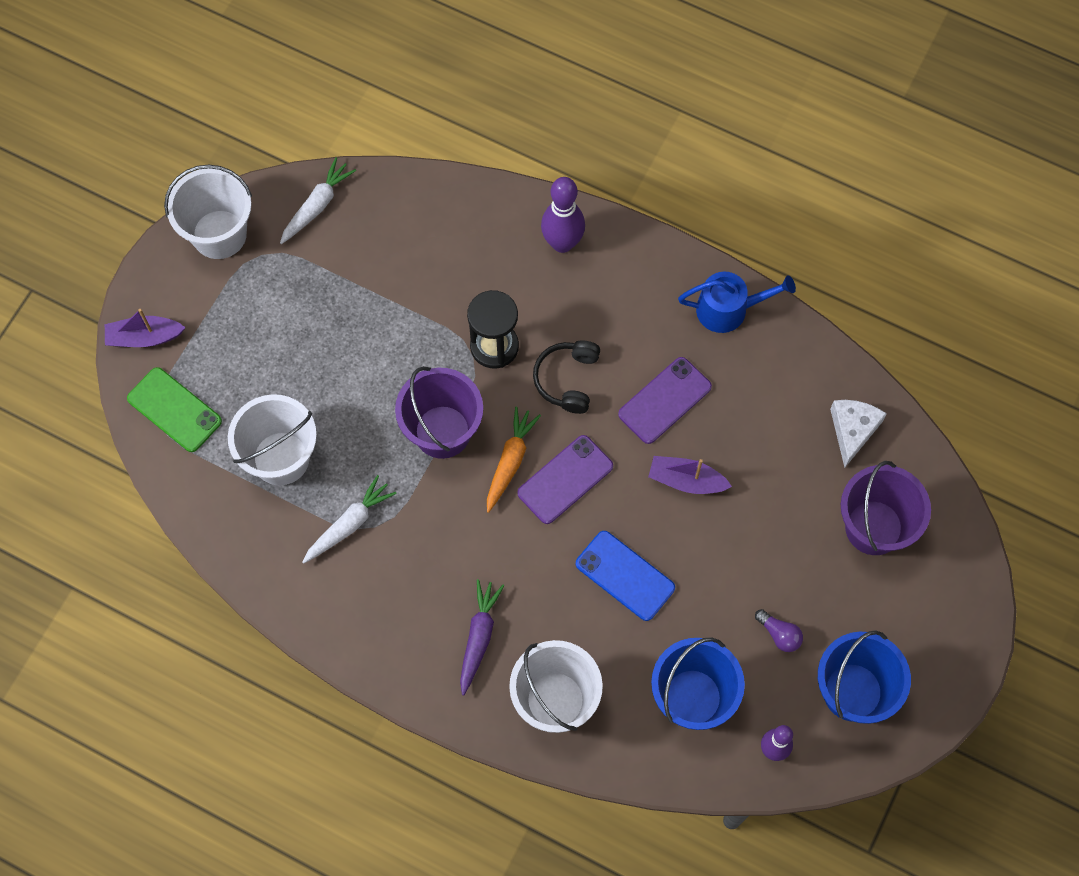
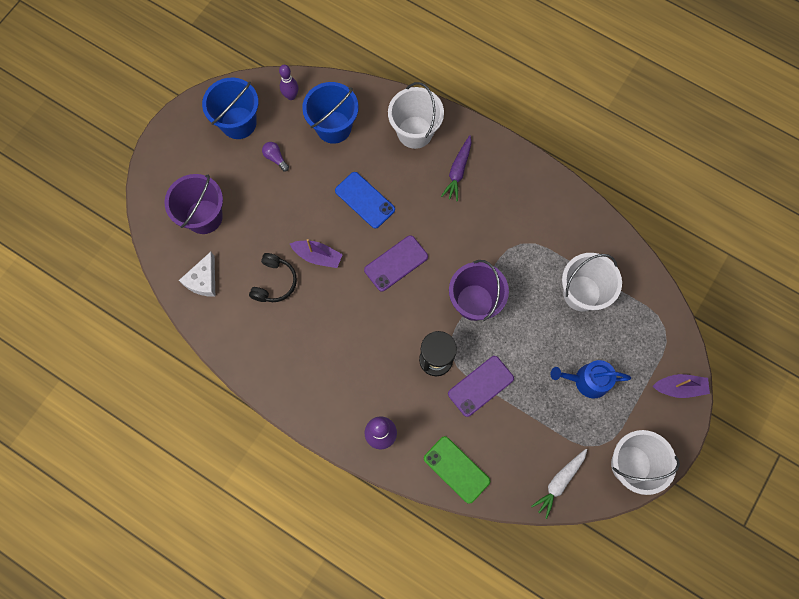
camera: 175 degrees left, 5 degrees up
green phone [127,367,222,452] -> green phone moved to [424,436,490,504]
white carrot [302,475,397,563] -> none
orange carrot [487,407,541,513] -> none
black headphones [533,340,600,414] -> black headphones moved to [249,253,297,302]
purple phone [618,357,712,444] -> purple phone moved to [448,356,514,417]
blue watering can [678,272,796,333] -> blue watering can moved to [550,360,631,399]

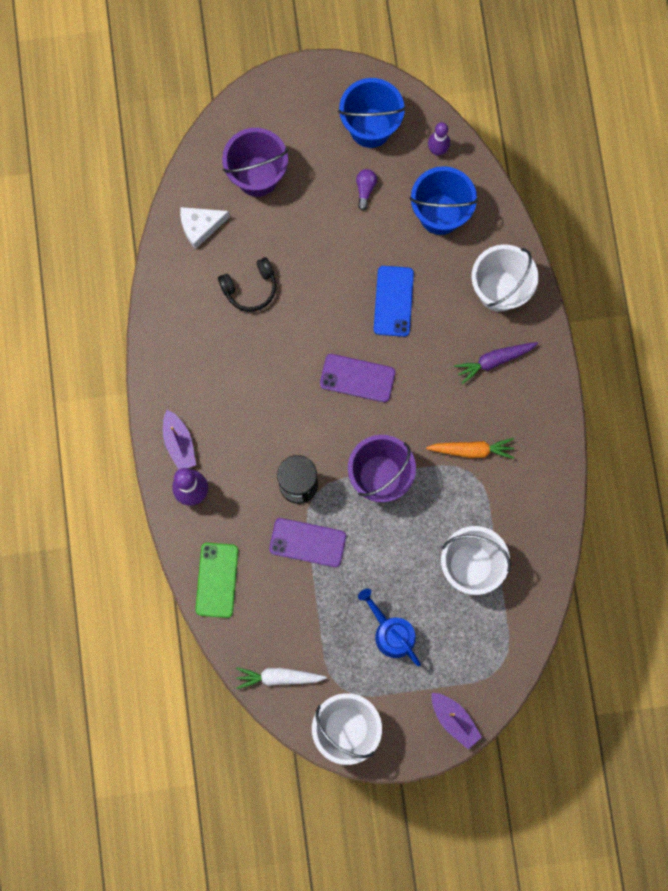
camera: 50 degrees right, 5 degrees up
purple boat [290,239,343,268] -> purple boat moved to [163,410,196,470]
none -> orange carrot [426,438,514,459]

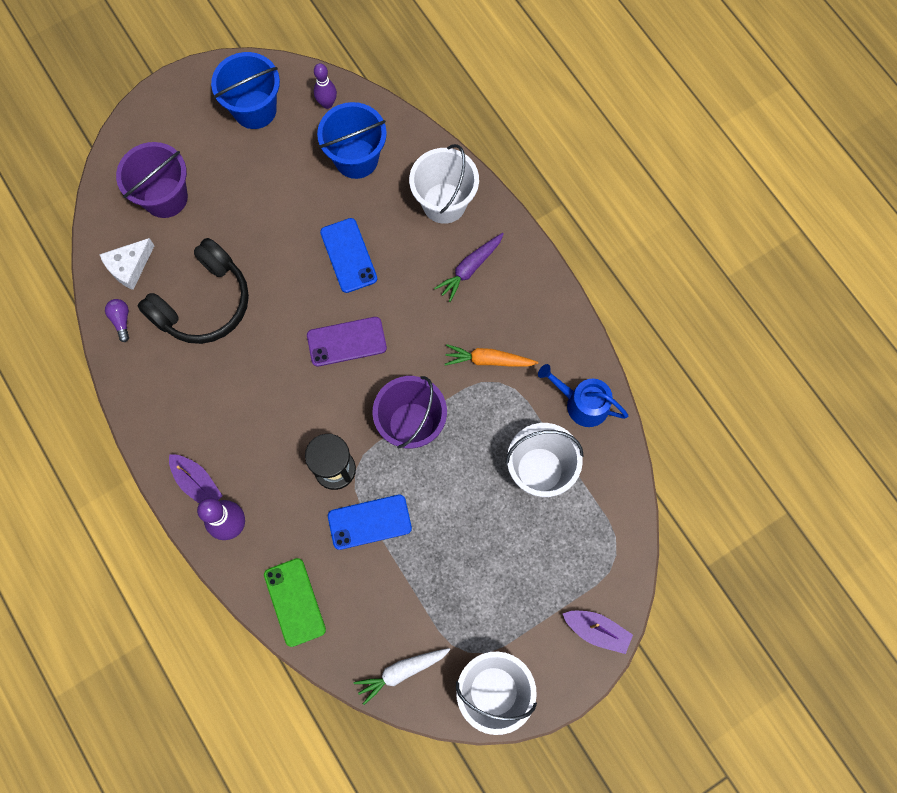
camera: 25 degrees left, 5 degrees down
black headphones [218,257,276,312] -> black headphones [138,238,249,344], size x1.72
purple phone [269,518,346,567] -> blue phone [328,494,412,550]
purple light bulb [356,169,377,210] -> purple light bulb moved to [105,299,129,342]
blue watering can [358,589,421,666] -> blue watering can moved to [538,364,628,427]
orange carrot [426,438,514,459] -> orange carrot turned 150 degrees counterclockwise [445,344,538,367]

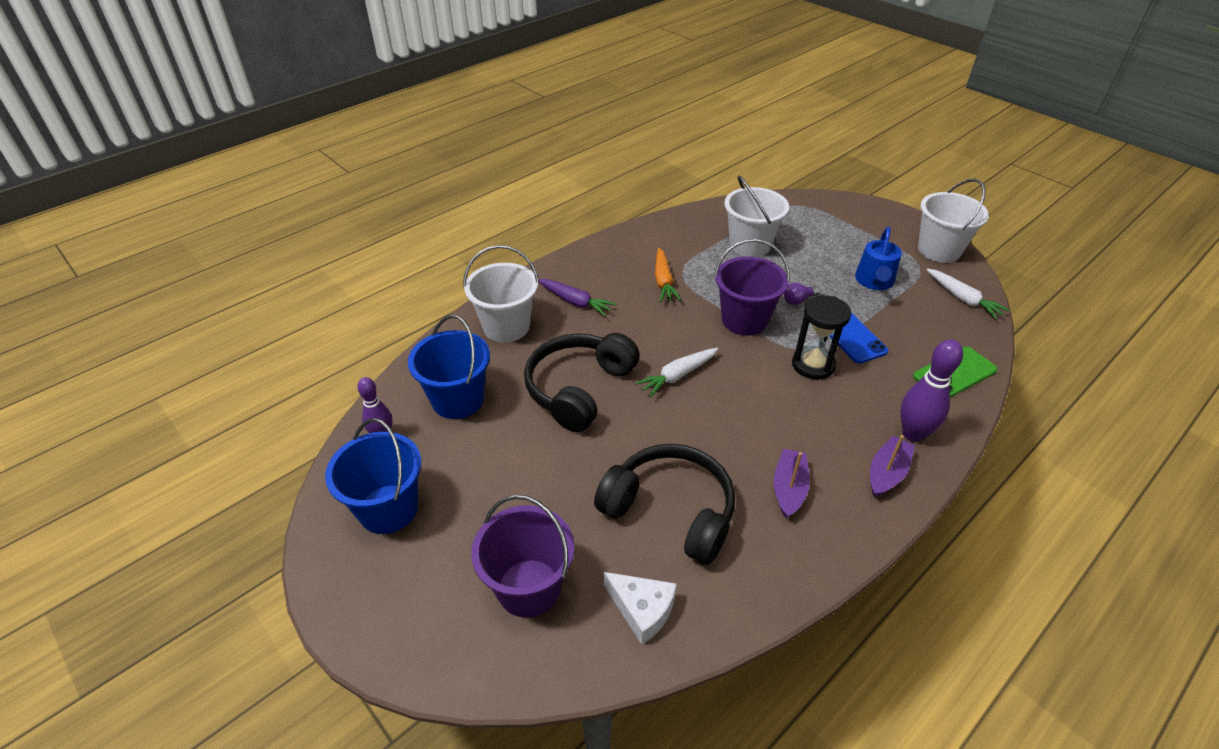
camera: 100 degrees left, 30 degrees down
purple light bulb [105,299,129,342] -> purple light bulb moved to [784,283,820,305]
purple phone [307,317,387,367] -> white carrot [635,348,718,398]
blue phone [320,218,377,293] -> black headphones [524,333,640,432]
blue watering can [538,364,628,427] -> blue watering can moved to [855,227,902,290]
purple boat [563,611,633,654] -> purple boat moved to [774,449,810,518]

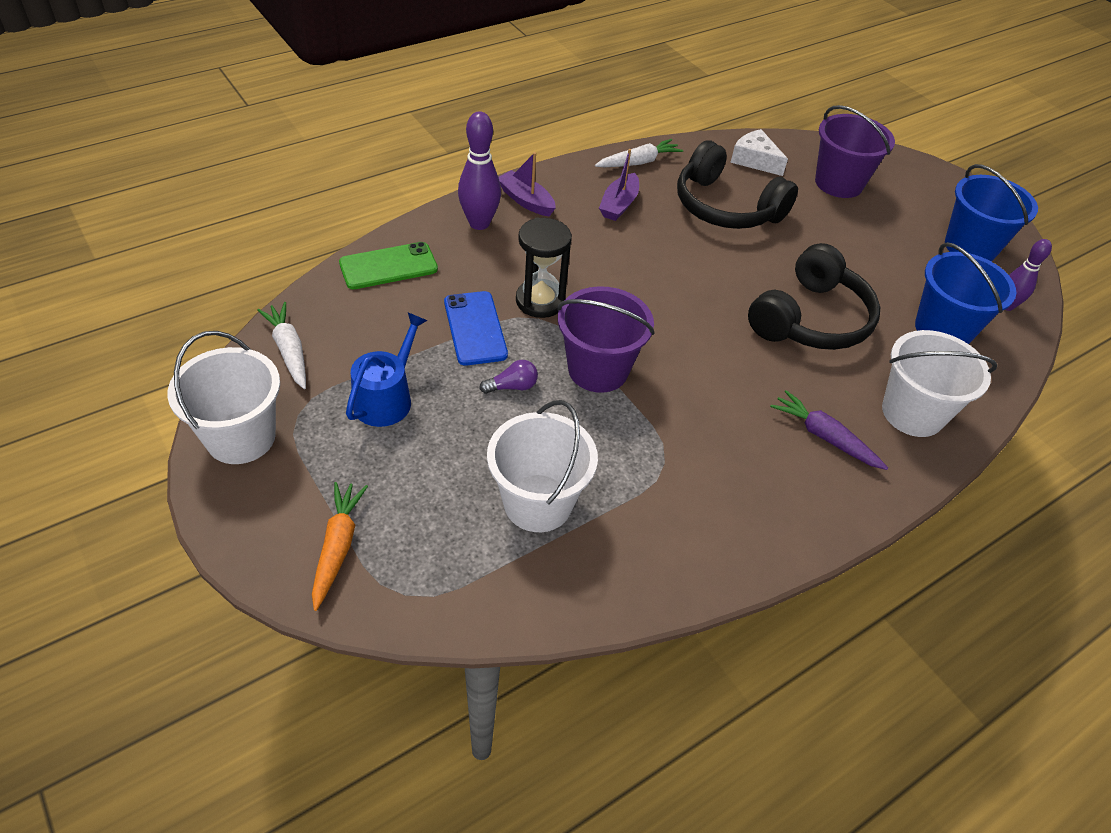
camera: 175 degrees left, 5 degrees up
white carrot [635,348,718,398] -> white carrot moved to [595,139,683,167]
orange carrot [655,248,681,302] -> orange carrot moved to [312,482,368,611]
purple boat [870,435,915,497] -> purple boat turned 90 degrees clockwise [499,152,556,216]

